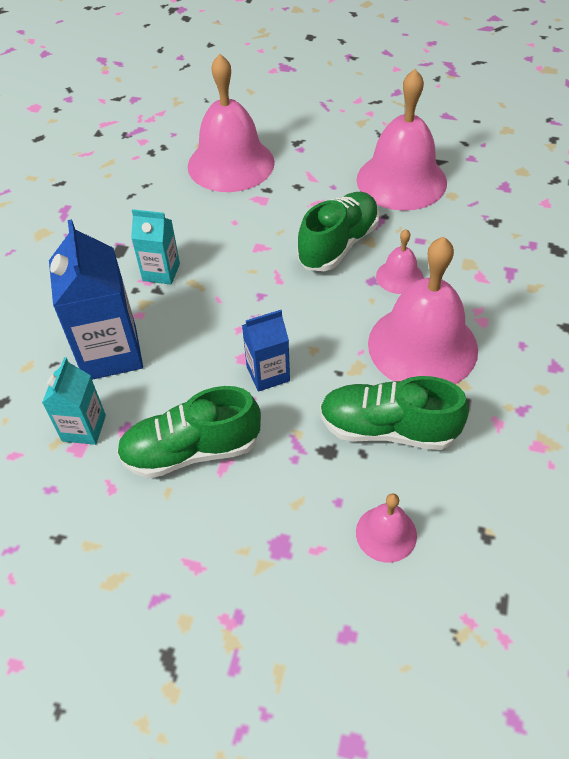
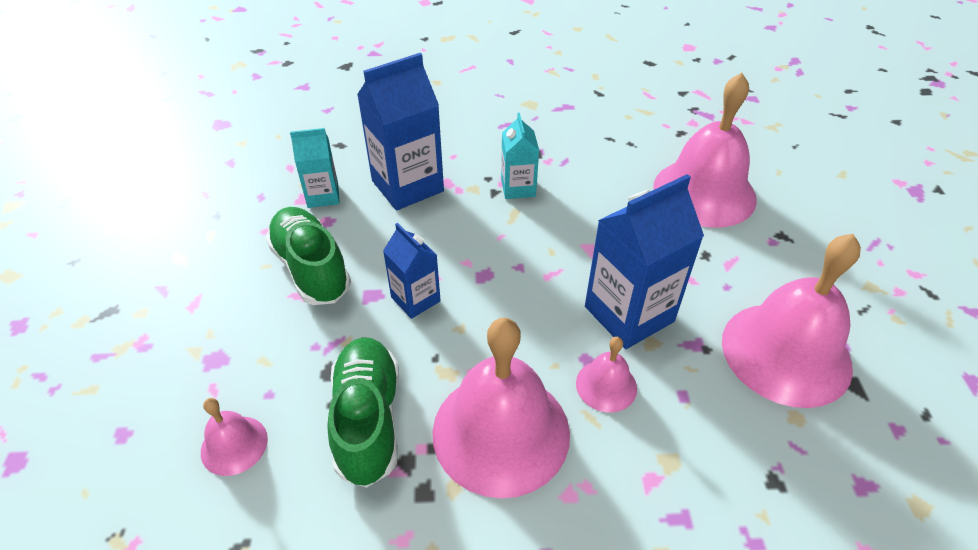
camera: 70 degrees right, 5 degrees down
green shoe [297,192,379,271] -> blue carton [585,174,704,349]

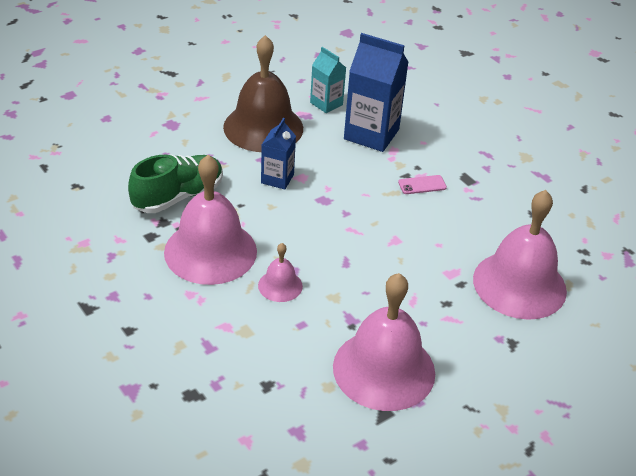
camera: 55 degrees right, 5 degrees down
pink bell [201,398,268,476] -> none
green shoe [266,207,351,305] -> brown bell [223,35,303,152]
turquoise carton [501,113,539,199] -> pink phone [398,175,447,194]
blue carton [585,174,704,349] -> none

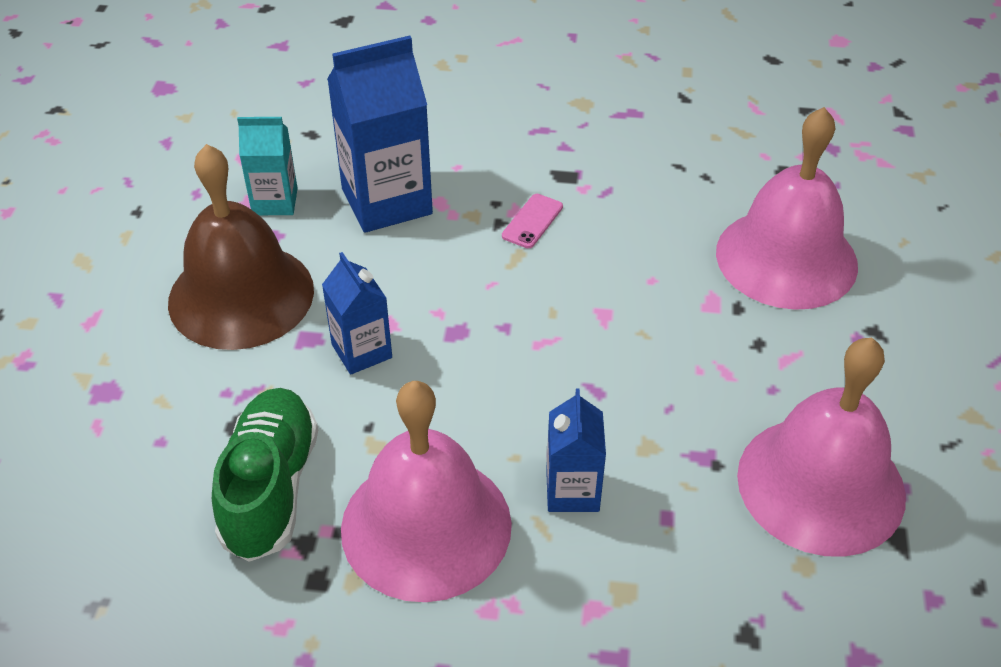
camera: 45 degrees left, 5 degrees up
pink bell [258,243,303,302] -> blue carton [546,389,606,512]

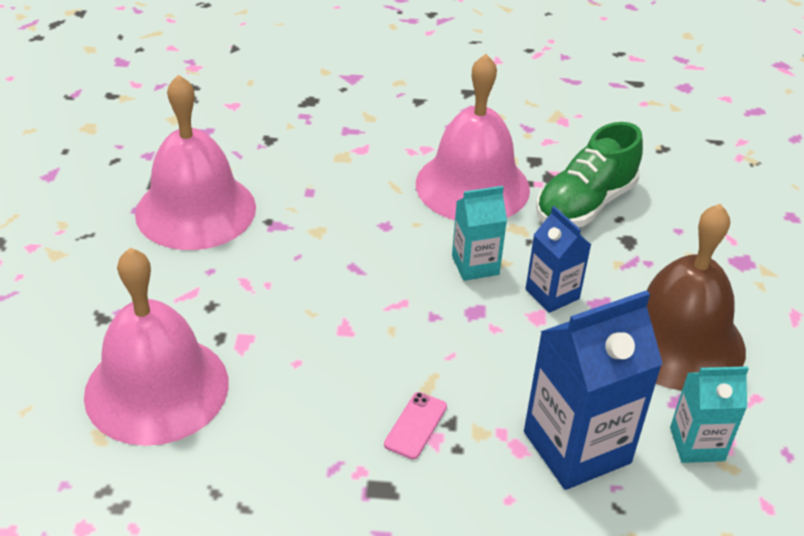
camera: 175 degrees right, 5 degrees down
green shoe [212,388,318,562] -> green shoe turned 45 degrees clockwise [536,122,643,227]
blue carton [546,389,606,512] -> none
none -> turquoise carton [452,186,507,281]

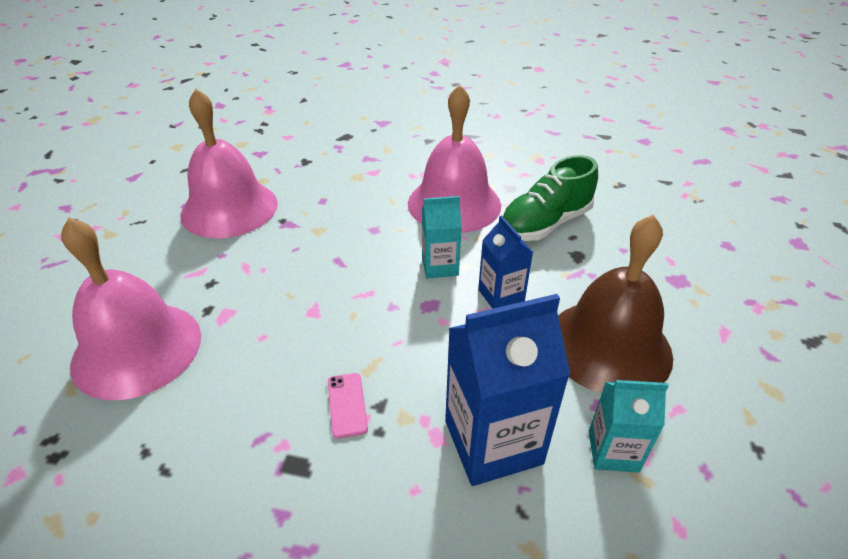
camera: 10 degrees right, 0 degrees up
pink phone [384,392,447,459] -> pink phone turned 45 degrees counterclockwise [328,373,368,438]

